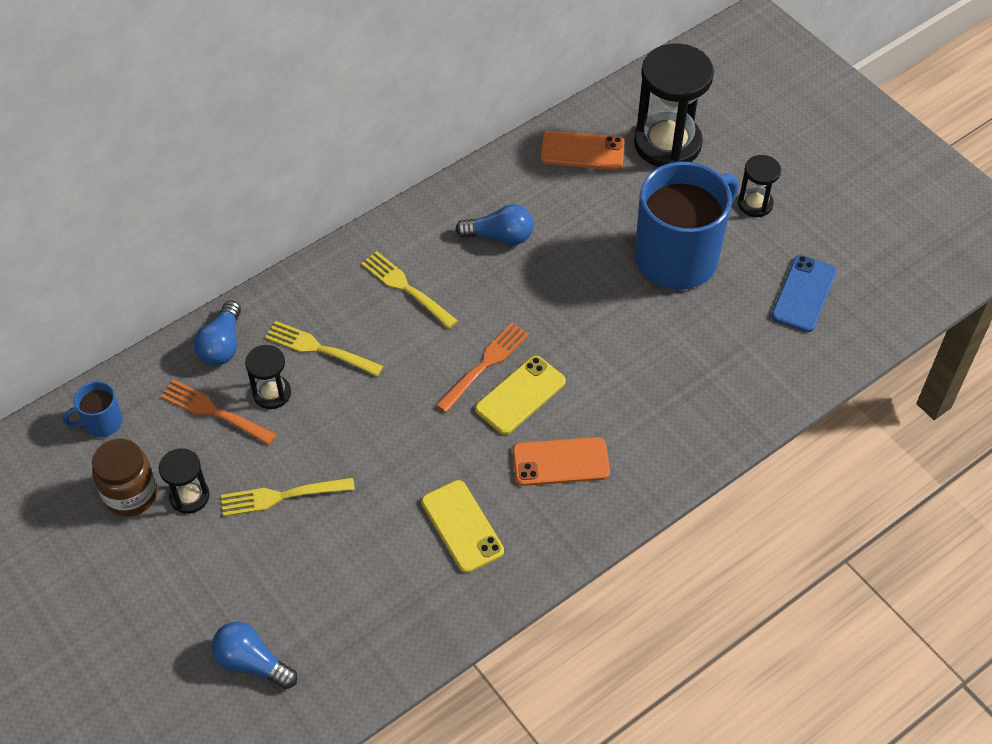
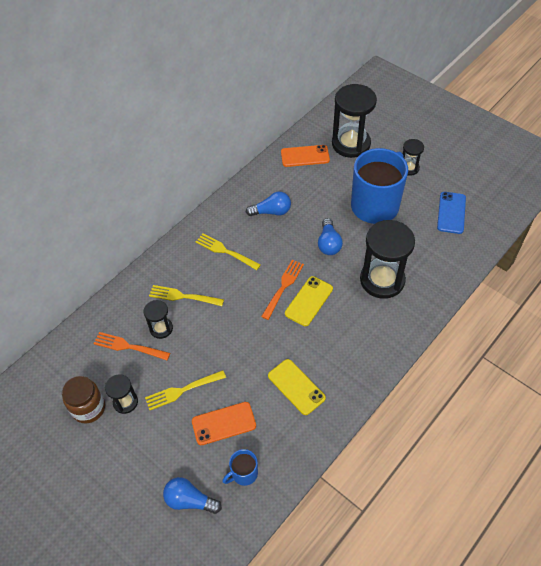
camera: 10 degrees left, 0 degrees up
blue mug [63,381,123,437] -> blue mug moved to [222,449,258,486]
blue light bulb [194,300,241,366] -> blue light bulb moved to [318,218,343,255]
orange phone [513,437,610,486] -> orange phone moved to [192,402,256,445]
none -> black hourglass [360,220,415,299]

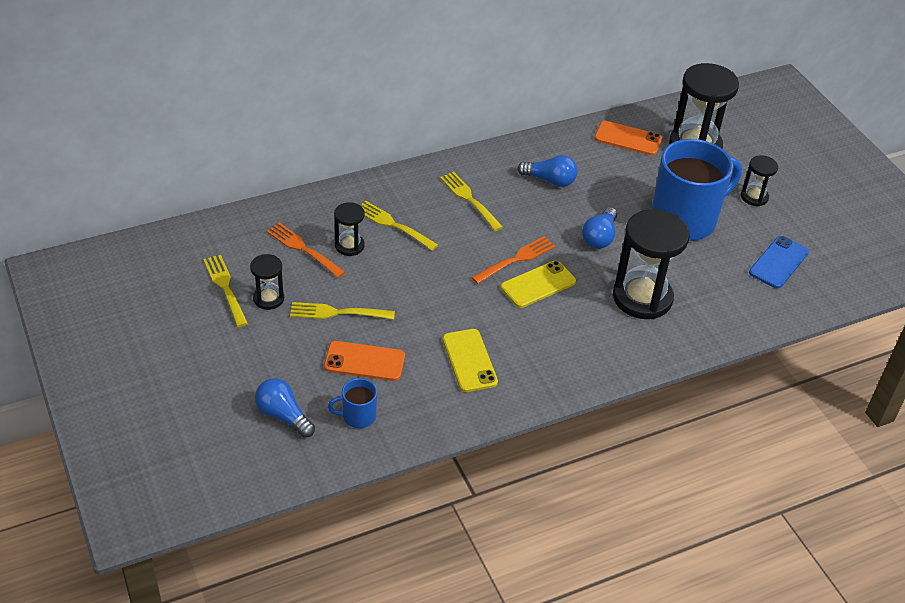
camera: 20 degrees right, 10 degrees down
brown jar [62,376,105,424] -> yellow fork [203,255,248,327]

